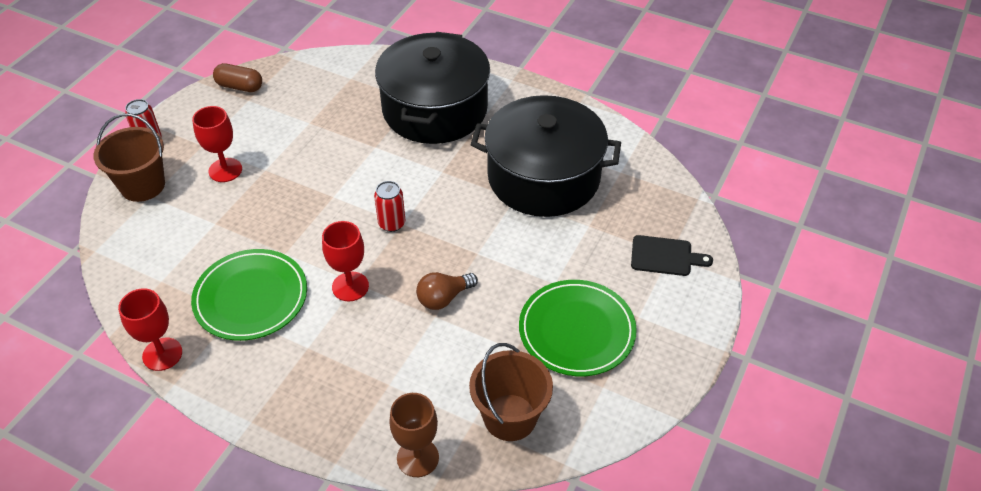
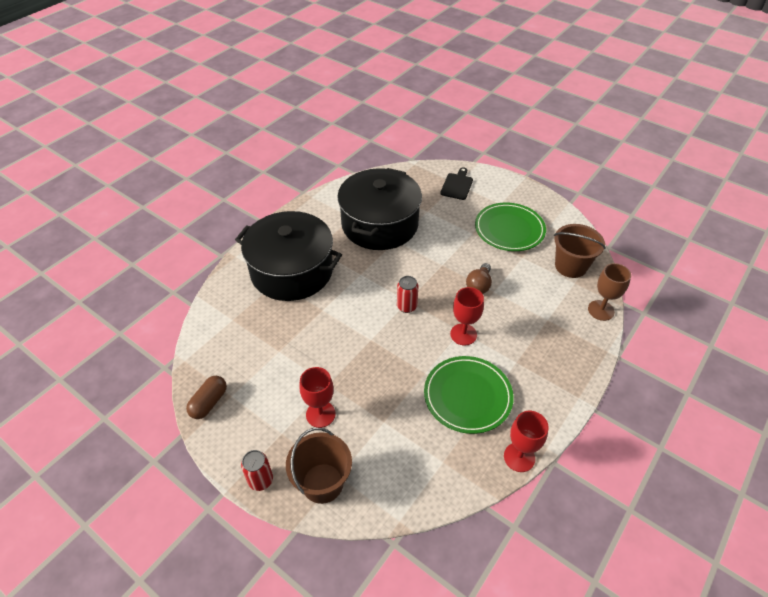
camera: 80 degrees left, 0 degrees up
brown light bulb [416,272,478,310] -> brown light bulb turned 45 degrees clockwise [466,263,492,294]

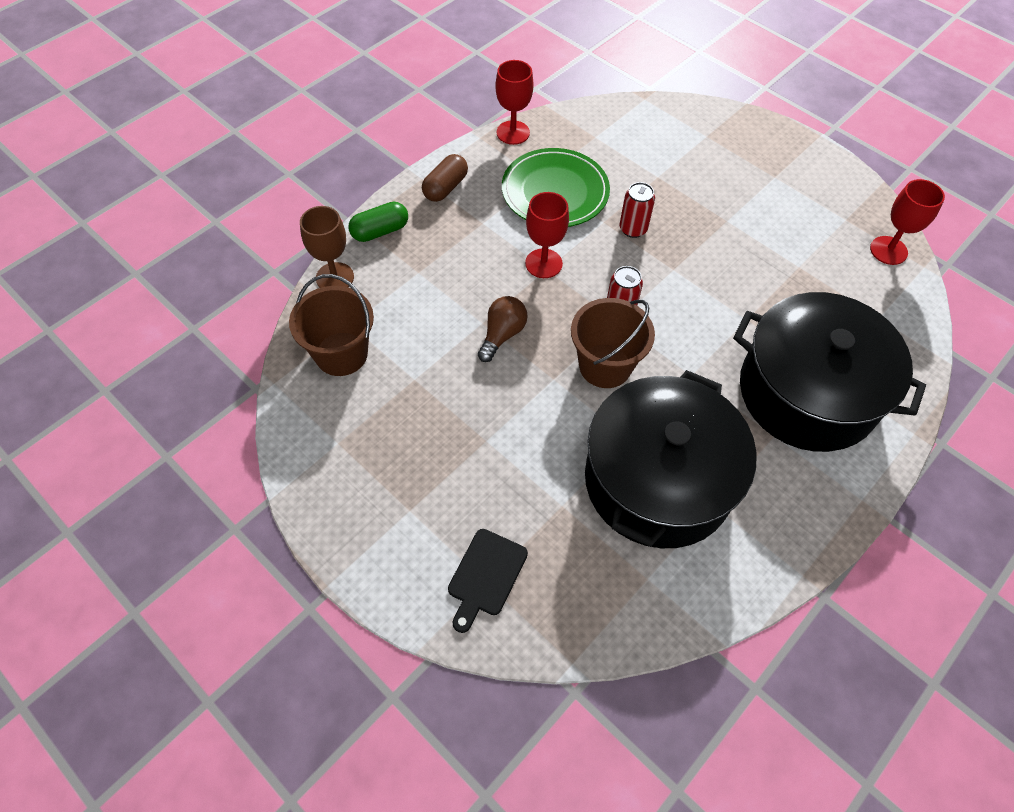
camera: 175 degrees left, 10 degrees up
brown capsule [186,376,227,419] -> brown capsule moved to [422,154,468,202]
red can [241,450,273,491] -> red can moved to [620,182,655,238]
brown bucket [286,428,352,504] -> brown bucket moved to [571,298,655,388]
red goblet [299,367,336,428] -> red goblet moved to [870,179,945,265]
green plate [475,203,546,251] -> none
none -> green capsule [348,202,408,242]

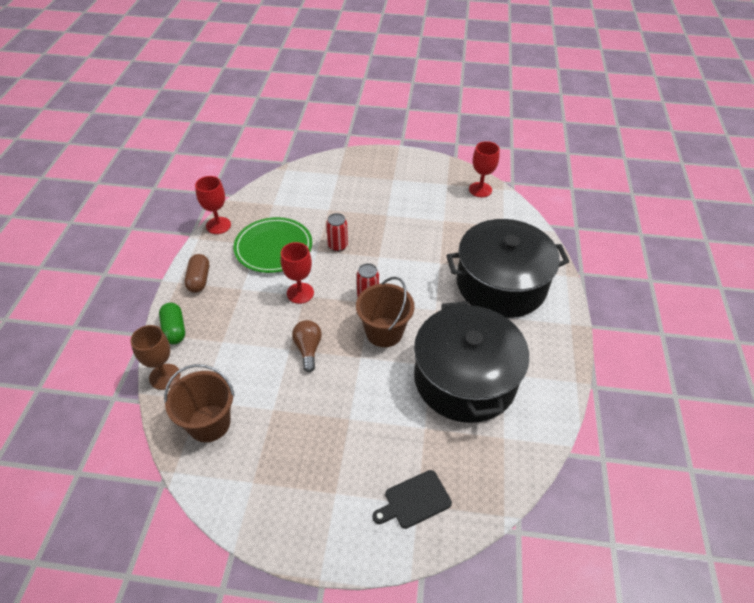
camera: 35 degrees left, 10 degrees down
green capsule [348,202,408,242] -> green capsule turned 45 degrees counterclockwise [159,303,185,344]
black cutting board [448,529,528,633] -> black cutting board turned 75 degrees clockwise [372,470,452,529]

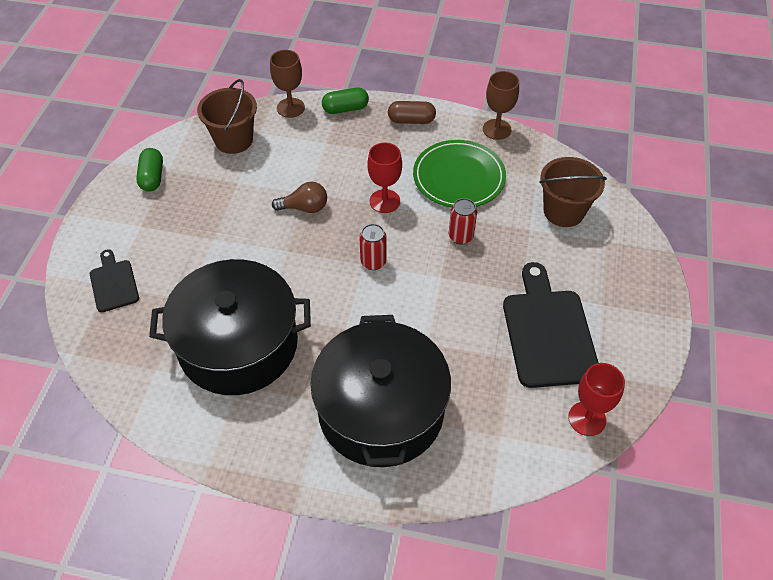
camera: 95 degrees right, 5 degrees up
red goblet [195,176,231,234] -> brown goblet [483,71,519,140]
brown bucket [356,277,415,347] -> brown bucket moved to [540,157,607,227]
none -> green capsule [136,148,163,192]
none -> black cutting board [503,262,599,388]

